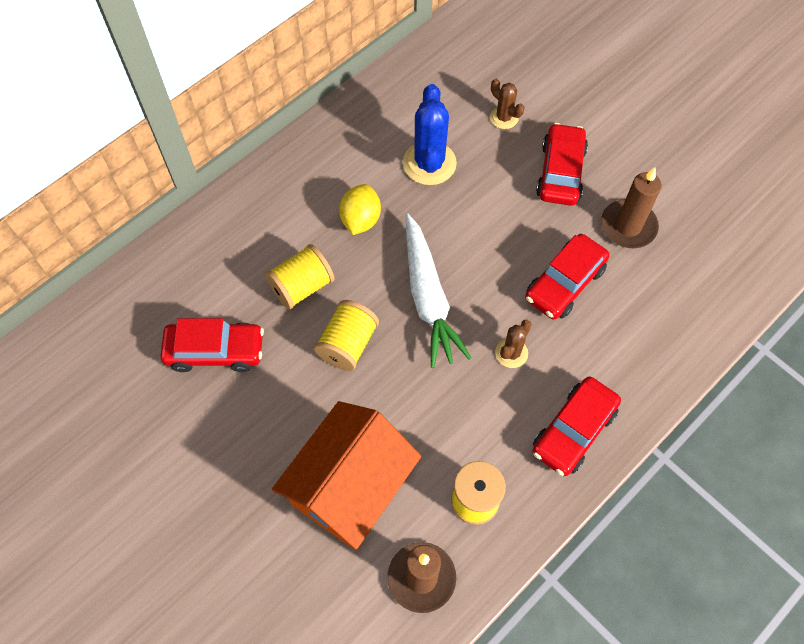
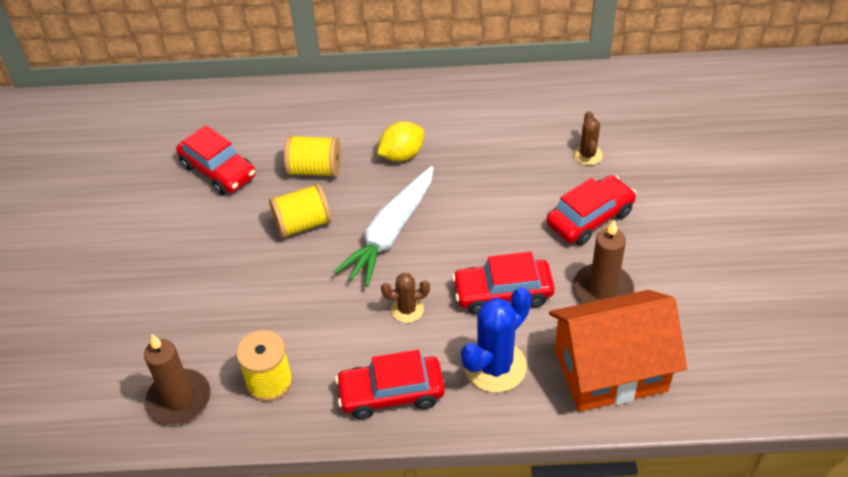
camera: 45 degrees right, 15 degrees down
orange house [272,401,421,549] -> orange house moved to [549,290,687,412]
blue cactus [403,84,457,185] -> blue cactus moved to [461,287,531,393]

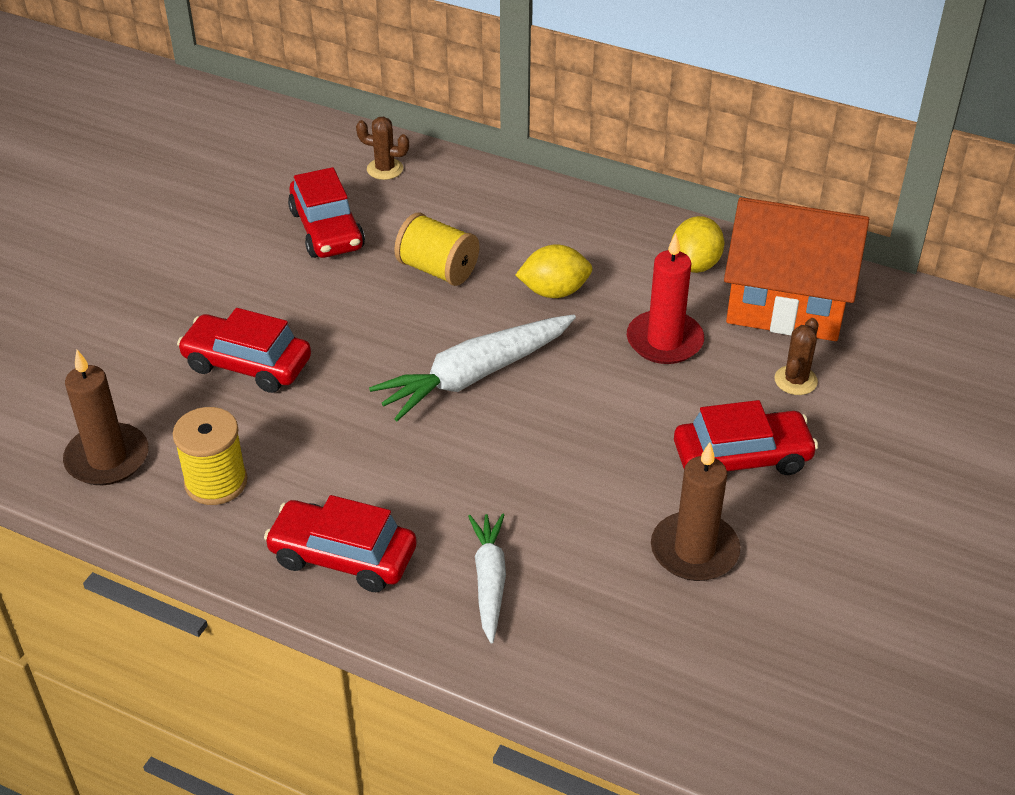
camera: 25 degrees right, 5 degrees down
yellow spool [269,183,331,238] -> none
brown cactus [381,273,430,323] -> brown cactus moved to [356,117,409,180]
red car [452,252,555,314] -> red car moved to [177,308,311,393]
blue cactus [461,287,531,393] -> white carrot [468,513,506,644]
orange house [549,290,687,412] -> orange house moved to [724,197,869,341]
none -> red candle [627,233,704,364]
none -> yellow lemon [672,216,724,273]

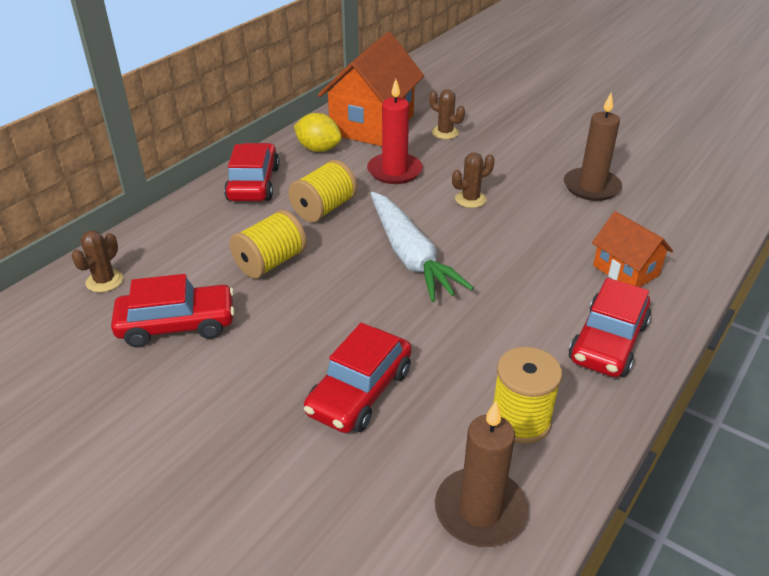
camera: 80 degrees left, 5 degrees down
white carrot [468,513,506,644] -> orange house [592,211,673,287]
yellow lemon [516,244,593,298] -> yellow spool [288,160,357,222]
red car [674,400,818,475] -> red car moved to [224,143,279,201]
none -> brown cactus [452,152,495,208]

